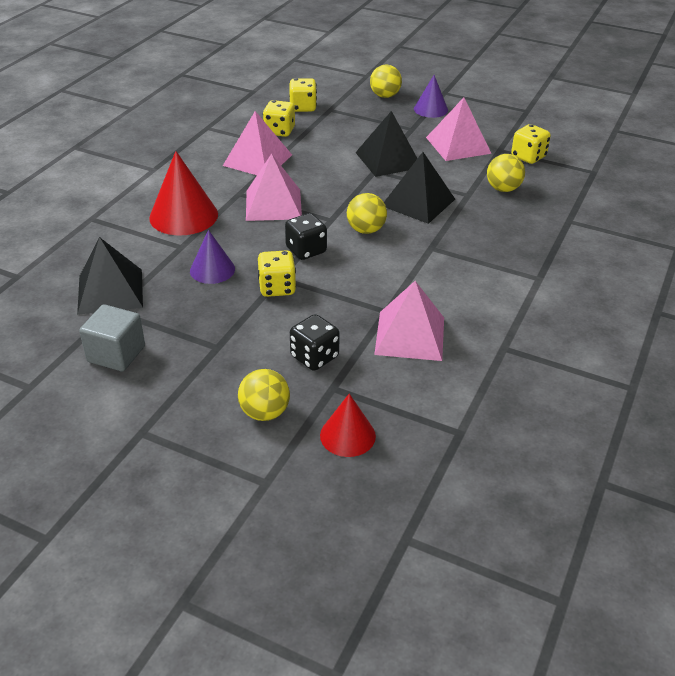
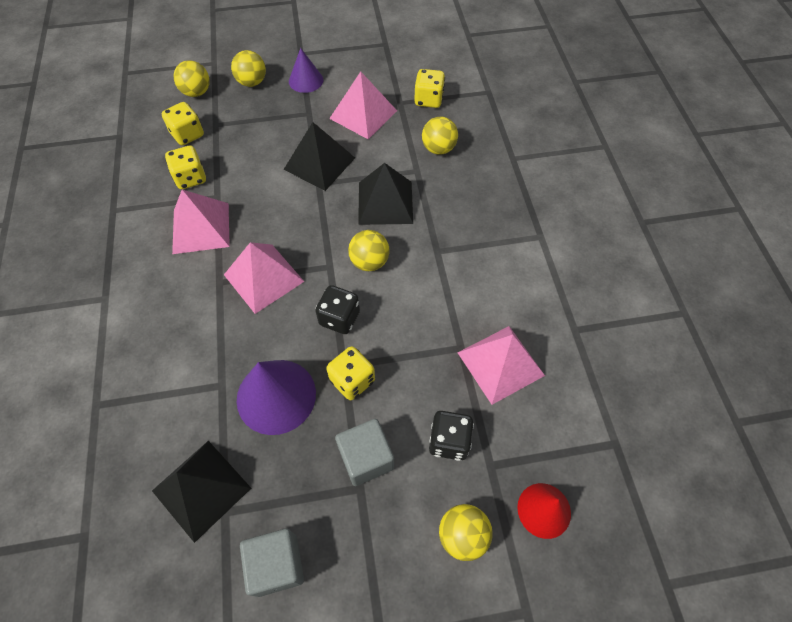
camera: 35 degrees left, 20 degrees up
red cone [149,151,218,235] -> none
purple cone [190,230,235,284] -> purple cone [237,360,316,435], size x1.64
none -> yellow ball [174,60,210,97]
none -> grey cube [335,419,394,486]

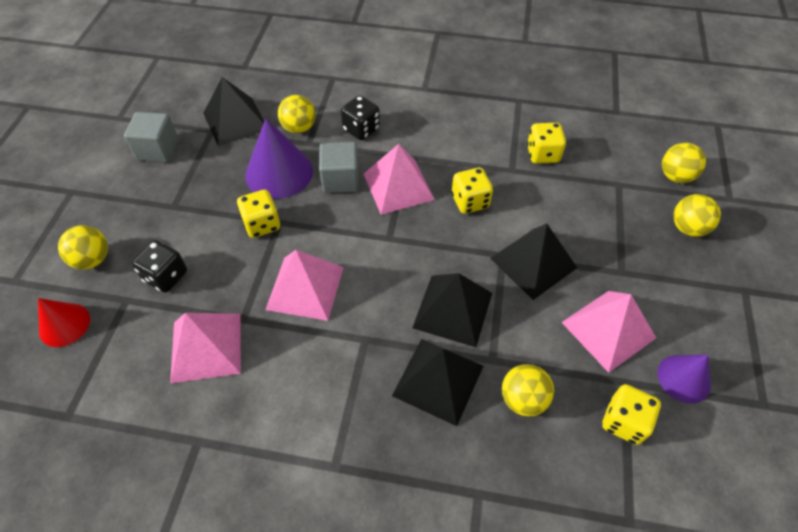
camera: 110 degrees right, 5 degrees down
yellow dice [162,102,204,145] -> yellow dice moved to [451,168,493,214]
pink pyramid [172,189,230,254] -> pink pyramid moved to [265,250,344,321]
purple cone [289,48,323,93] -> purple cone moved to [658,355,711,403]
black dice [315,285,360,334] -> black dice moved to [341,95,380,140]
grey cube [335,419,394,486] -> grey cube moved to [319,142,359,193]
yellow ball [348,230,390,271] -> yellow ball moved to [278,95,316,133]
none -> black pyramid [392,339,483,426]

